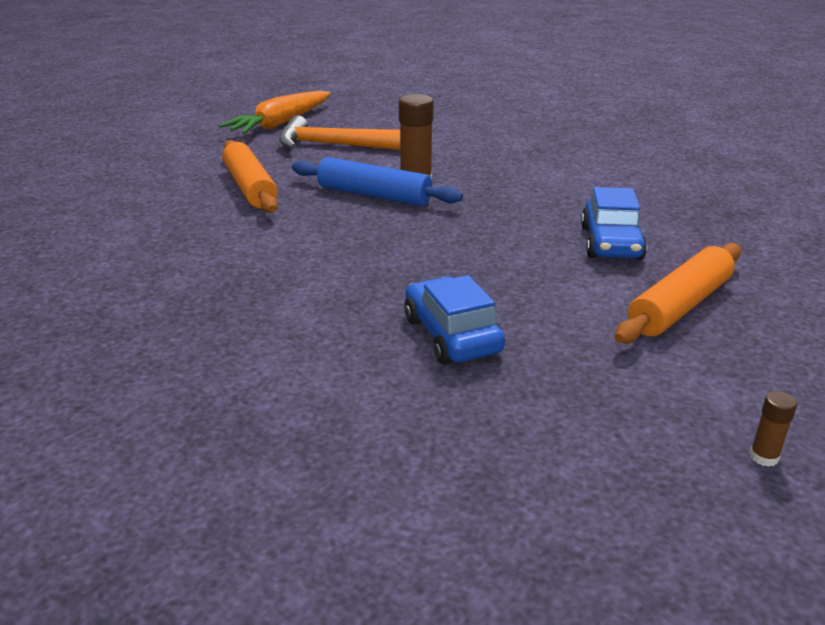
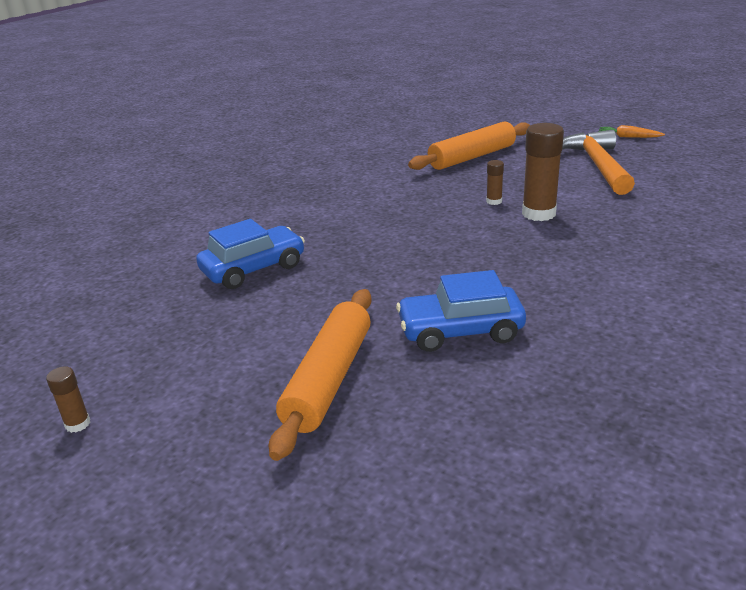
camera: 80 degrees right, 0 degrees up
orange carrot [219,91,330,134] -> orange carrot [598,125,665,138], size x0.44
blue rolling pin [292,157,463,206] -> brown glue stick [486,160,504,205]
orange rolling pin [615,243,741,344] -> orange rolling pin turned 75 degrees clockwise [269,289,372,461]

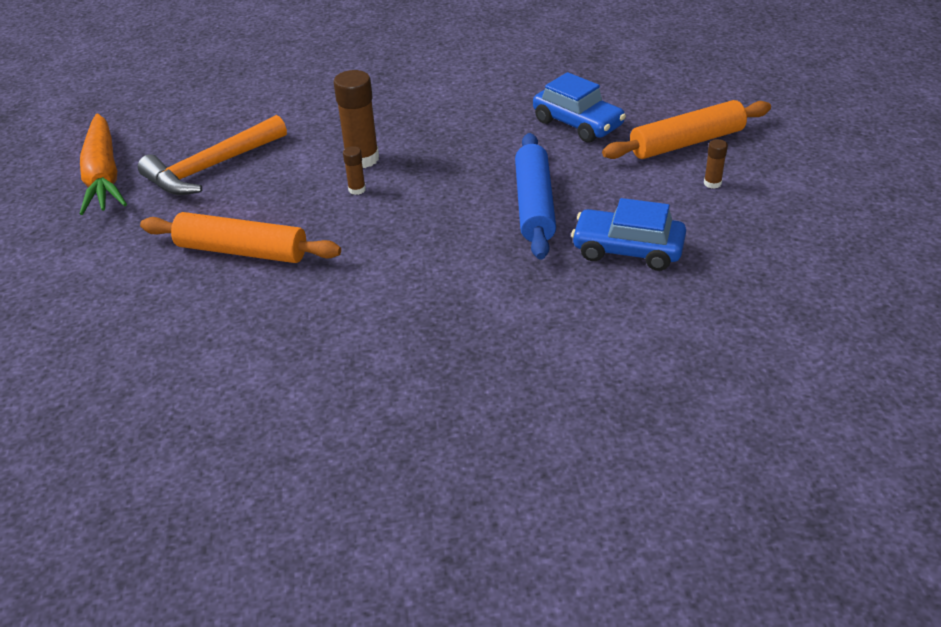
camera: 130 degrees left, 10 degrees up
brown glue stick [46,366,90,433] -> brown glue stick moved to [704,139,728,189]
orange carrot [598,125,665,138] -> orange carrot [79,113,127,215], size x2.29
none -> blue rolling pin [515,133,556,259]

